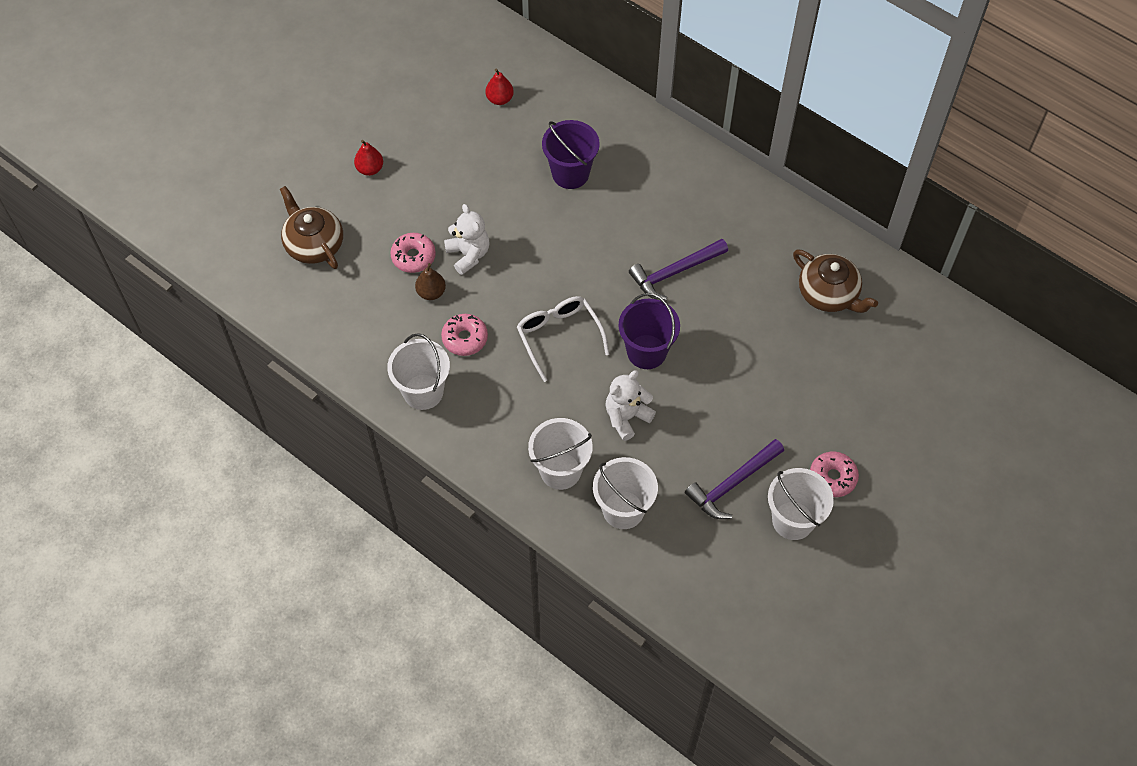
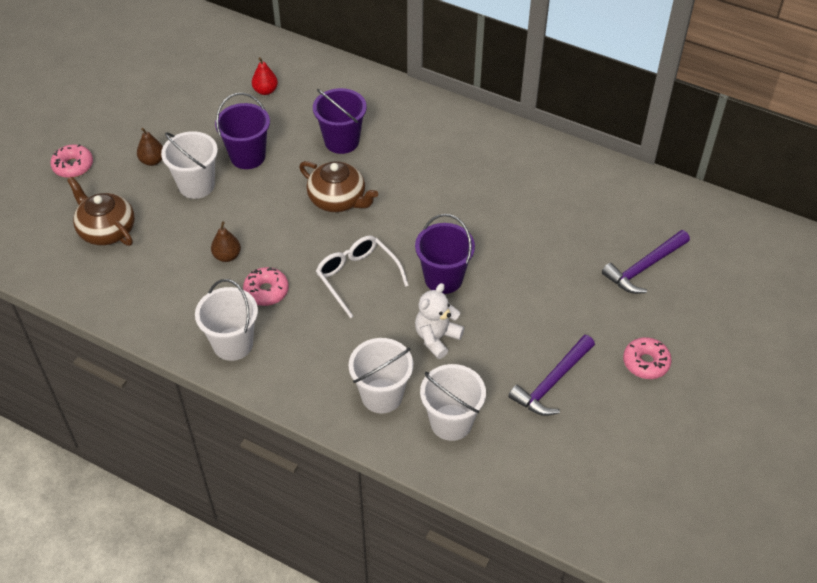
camera: 10 degrees left, 10 degrees down
red pear [354,140,383,176] -> brown pear [137,128,163,166]
pink donut [390,233,436,273] -> pink donut moved to [50,144,93,178]
white teddy bear [444,204,489,275] -> none
purple hammer [629,239,728,300] -> purple hammer moved to [602,230,690,294]
white bucket [768,468,834,540] -> white bucket moved to [161,131,218,199]
brown teapot [793,250,878,313] -> brown teapot moved to [299,161,378,212]
none -> purple bucket [215,93,270,169]

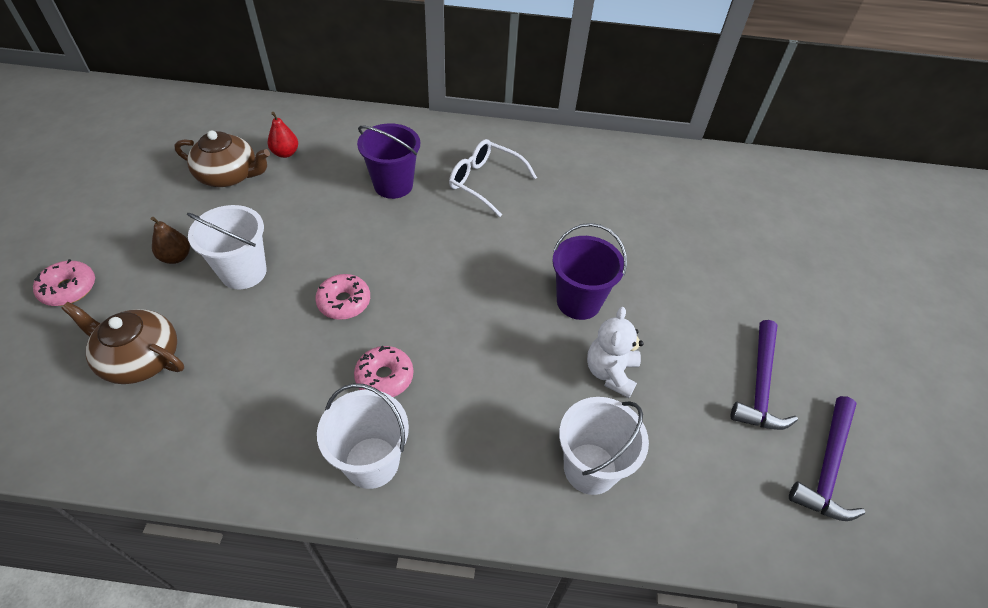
camera: 25 degrees left, 0 degrees up
brown pear [211,221,241,262] -> none
purple bucket [215,93,270,169] -> none
brown teapot [299,161,378,212] -> brown teapot moved to [174,130,270,187]
white glasses [316,236,409,318] -> white glasses moved to [449,139,537,217]
white bucket [420,364,486,441] -> none
purple hammer [602,230,690,294] -> purple hammer moved to [789,396,865,521]
pink donut [623,337,672,379] -> pink donut moved to [315,274,370,320]

